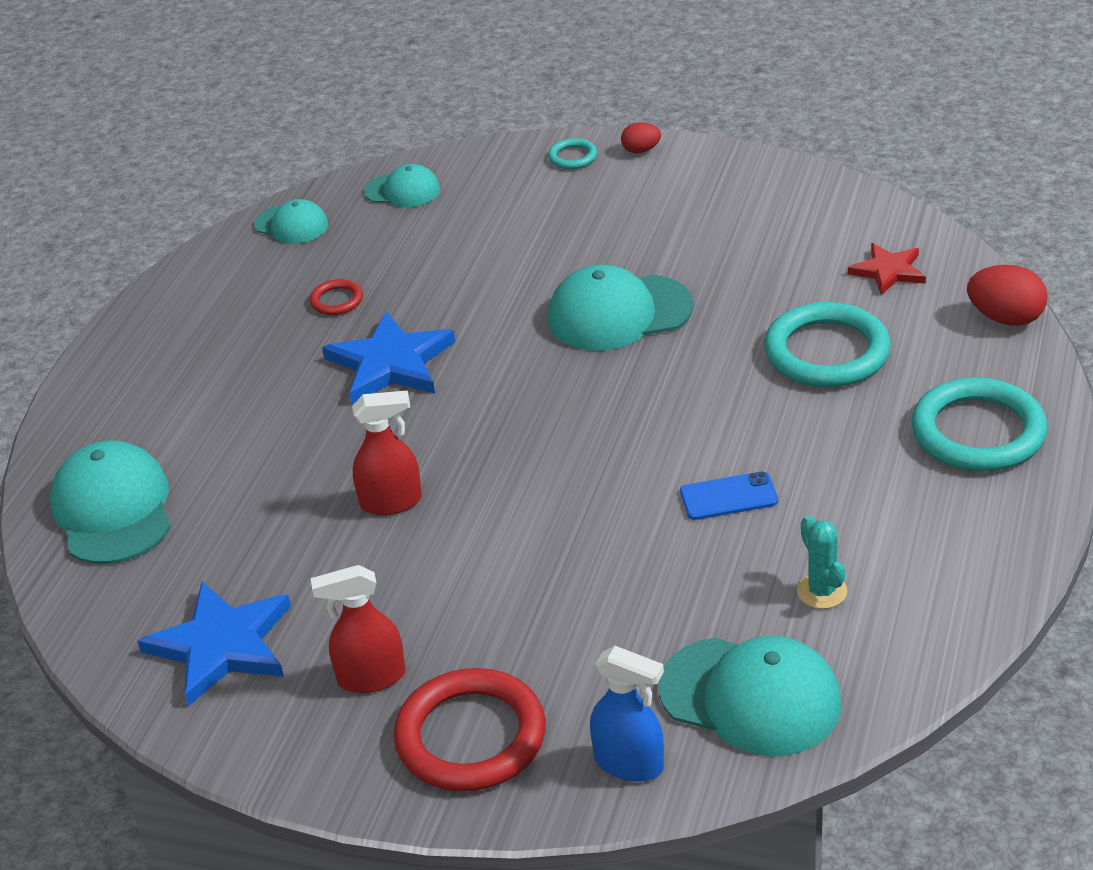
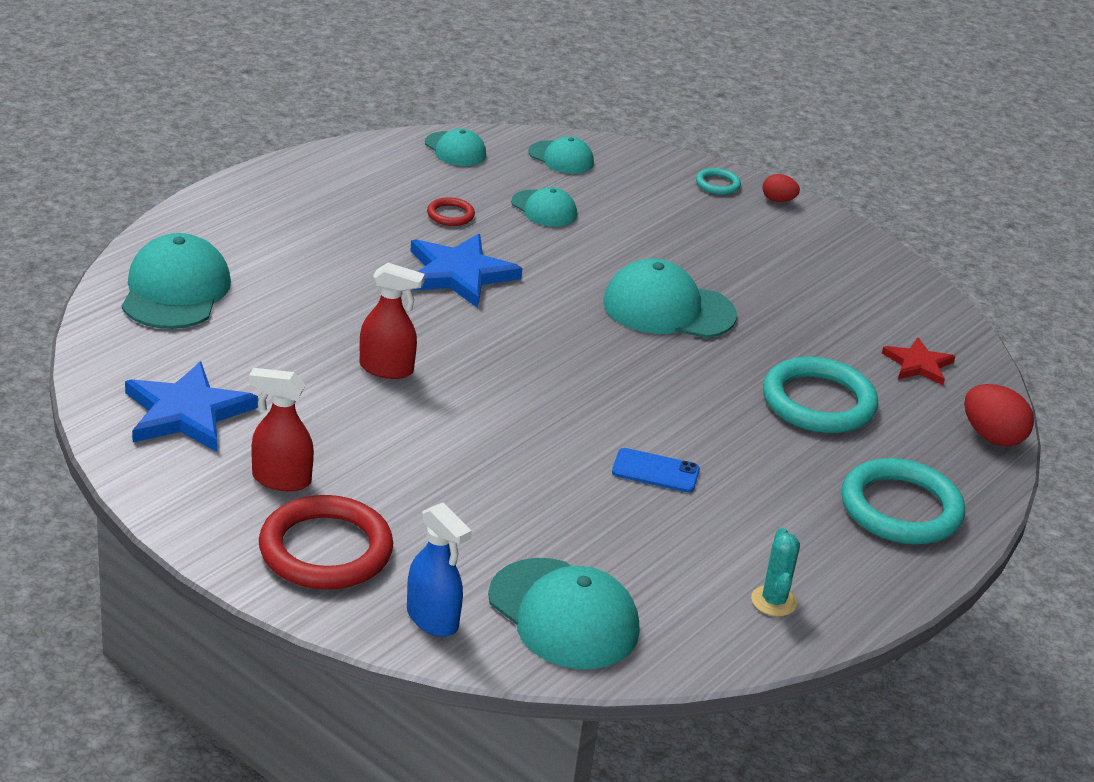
camera: 15 degrees right, 5 degrees down
turquoise cactus [797,516,847,609] -> turquoise cactus moved to [751,528,800,616]
none -> turquoise cap [511,187,577,227]

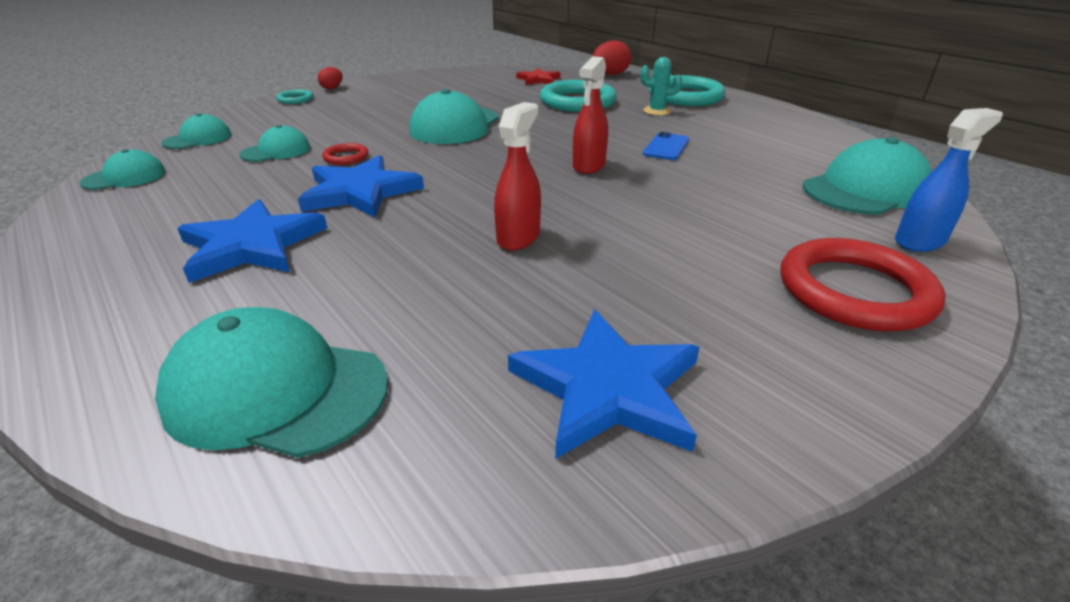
camera: 75 degrees left, 0 degrees up
red spray bottle [249,368,314,491] -> red spray bottle moved to [573,56,608,174]
red ring [427,197,475,226] -> red ring moved to [322,143,368,165]
turquoise cactus [751,528,800,616] -> turquoise cactus moved to [641,57,682,115]
none -> blue star [177,199,327,283]

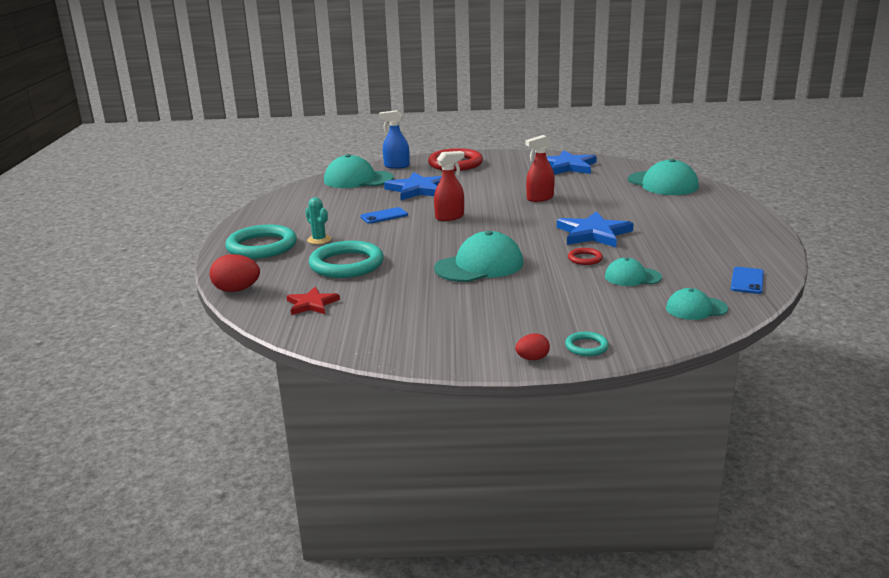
camera: 140 degrees left, 10 degrees down
turquoise cap [79,149,166,190] -> blue phone [731,267,764,294]
blue star [177,199,327,283] -> blue star moved to [384,172,442,200]

